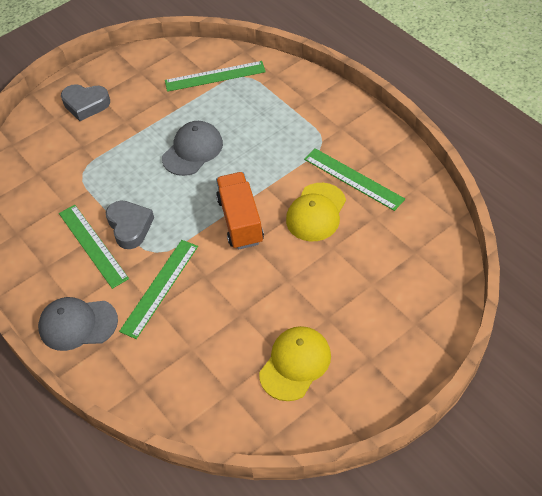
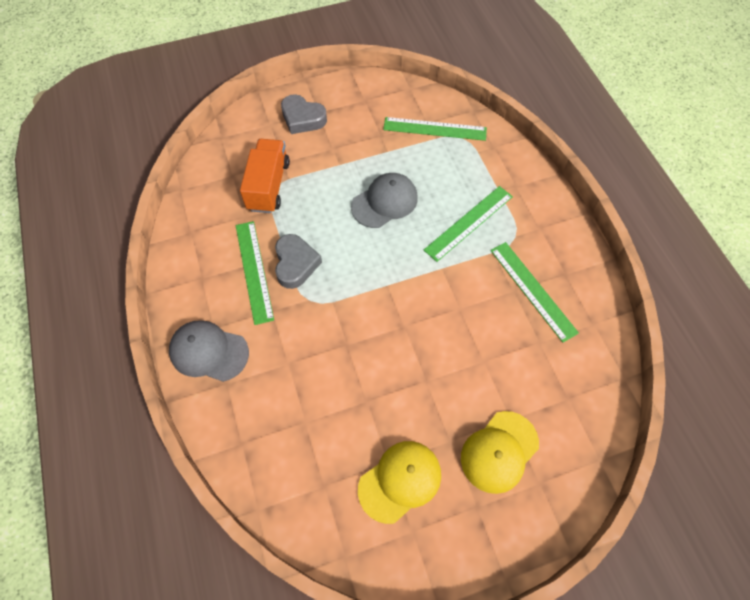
camera: 15 degrees right, 10 degrees up
green ruler [119,240,198,339] -> green ruler moved to [424,186,513,262]
orange truck [216,172,264,249] -> orange truck moved to [240,139,290,213]
yellow cap [286,183,346,241] -> yellow cap moved to [461,411,539,494]

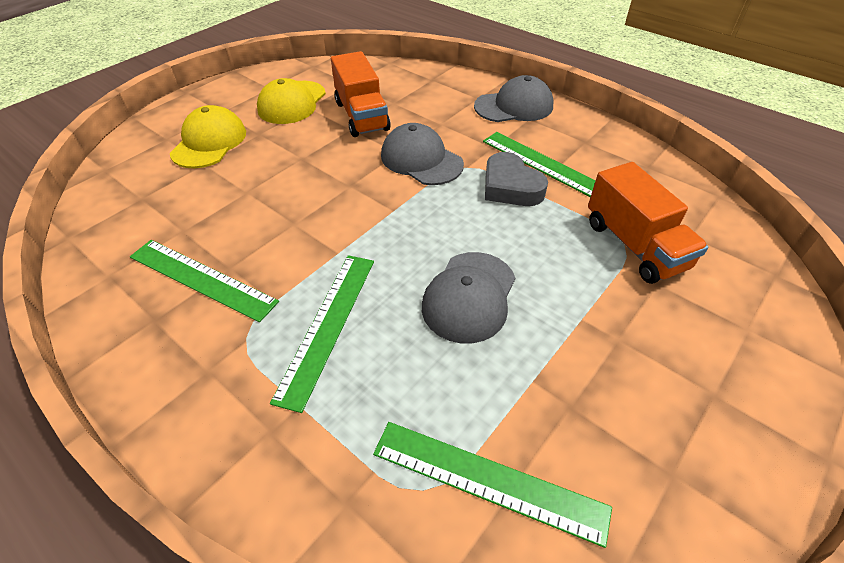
camera: 150 degrees right, 15 degrees down
grey heart [281,94,327,134] -> none
green ruler [383,117,487,141] -> green ruler turned 45 degrees clockwise [373,422,612,548]
none -> orange truck [331,51,391,137]
none -> grey cap [381,123,464,185]

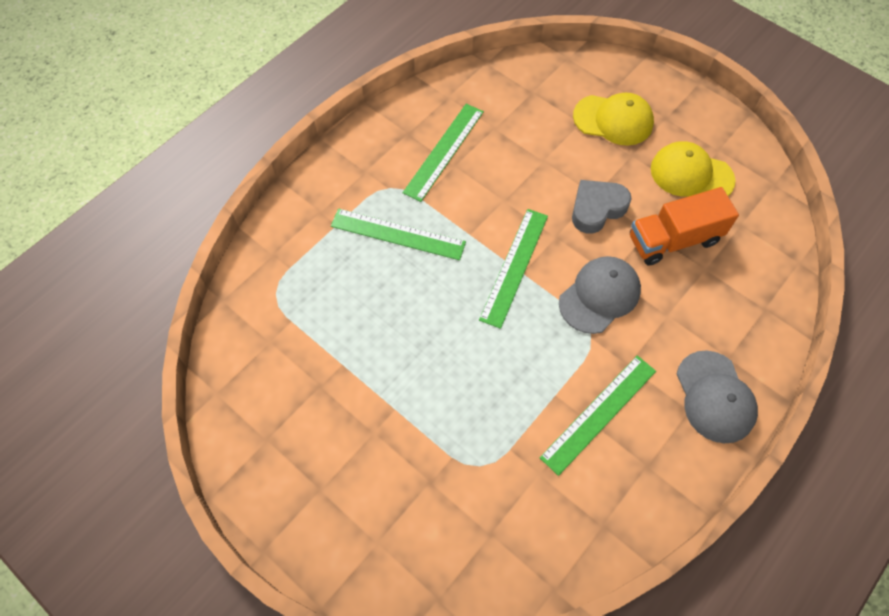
camera: 90 degrees right, 15 degrees up
green ruler [373,422,612,548] -> green ruler moved to [479,209,548,329]
grey cap [422,252,515,343] -> none
grey heart [485,152,548,206] -> grey heart moved to [572,180,632,234]
orange truck [588,162,708,284] -> none

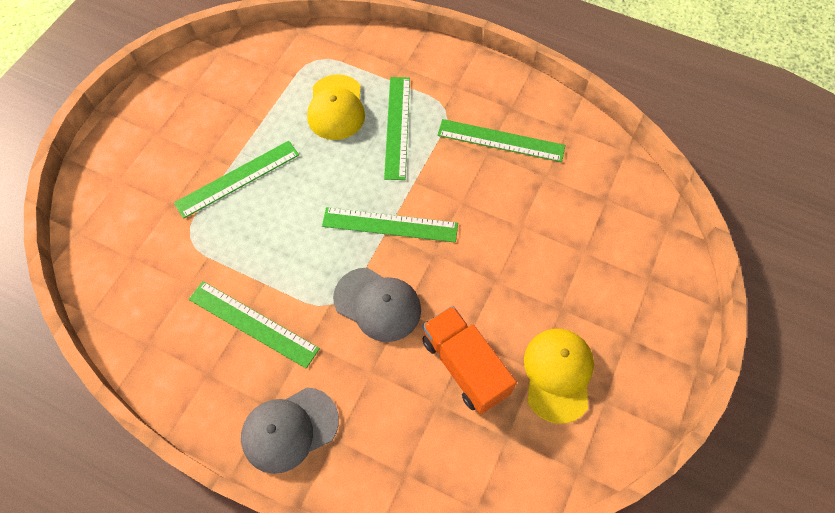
camera: 75 degrees right, 0 degrees up
grey heart [572,180,632,234] -> none
yellow cap [573,93,654,146] -> yellow cap moved to [307,74,365,140]
none -> green ruler [174,141,299,219]

